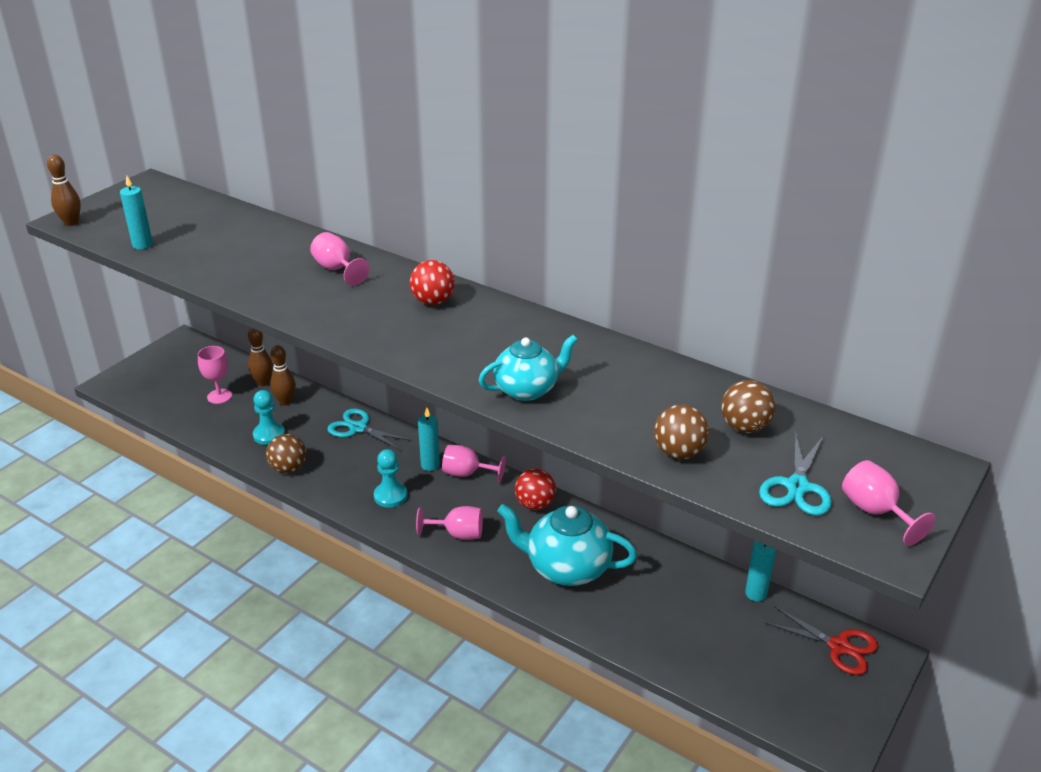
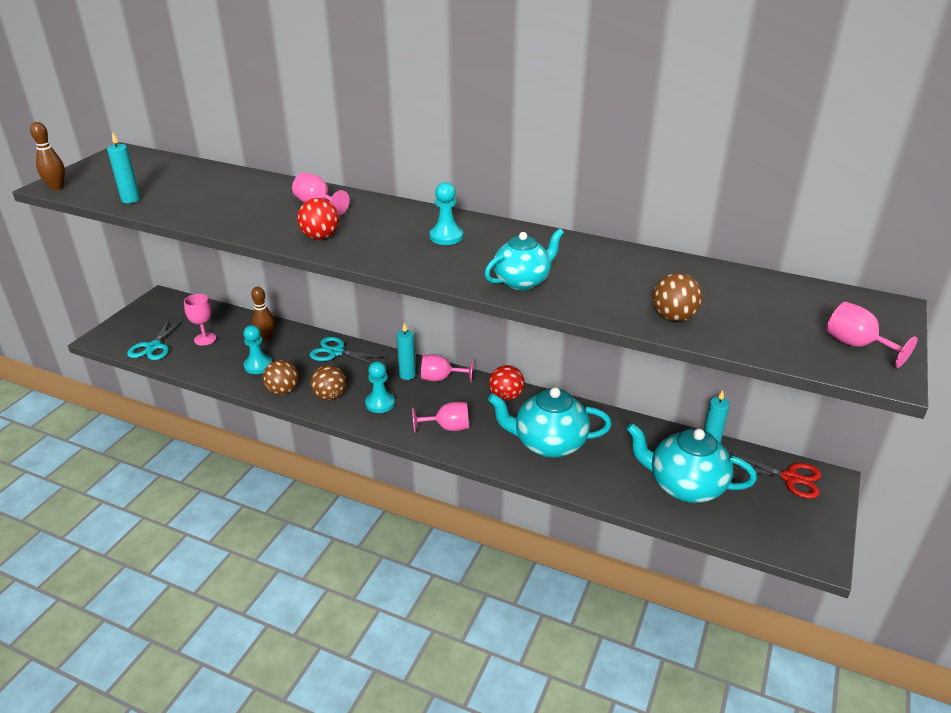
camera: 10 degrees left, 0 degrees up
brown bowling pin [248,328,273,386] -> none
red ball [410,260,455,305] -> red ball moved to [297,198,339,240]
brown ball [721,380,775,433] -> brown ball moved to [310,365,346,400]
turquoise scissors [759,431,832,516] -> turquoise scissors moved to [127,318,184,360]
none -> turquoise pawn [430,182,463,245]
none -> turquoise teapot [626,423,757,503]

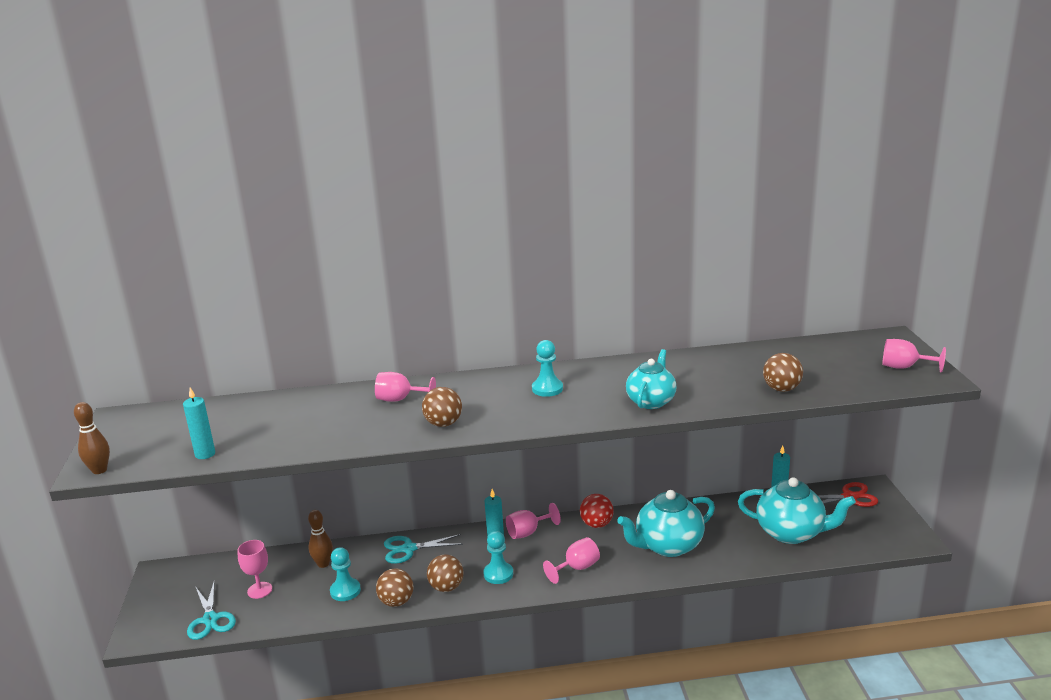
camera: 30 degrees left, 10 degrees down
red ball [297,198,339,240] -> brown ball [422,387,462,427]
turquoise teapot [626,423,757,503] -> turquoise teapot turned 150 degrees counterclockwise [738,477,856,544]

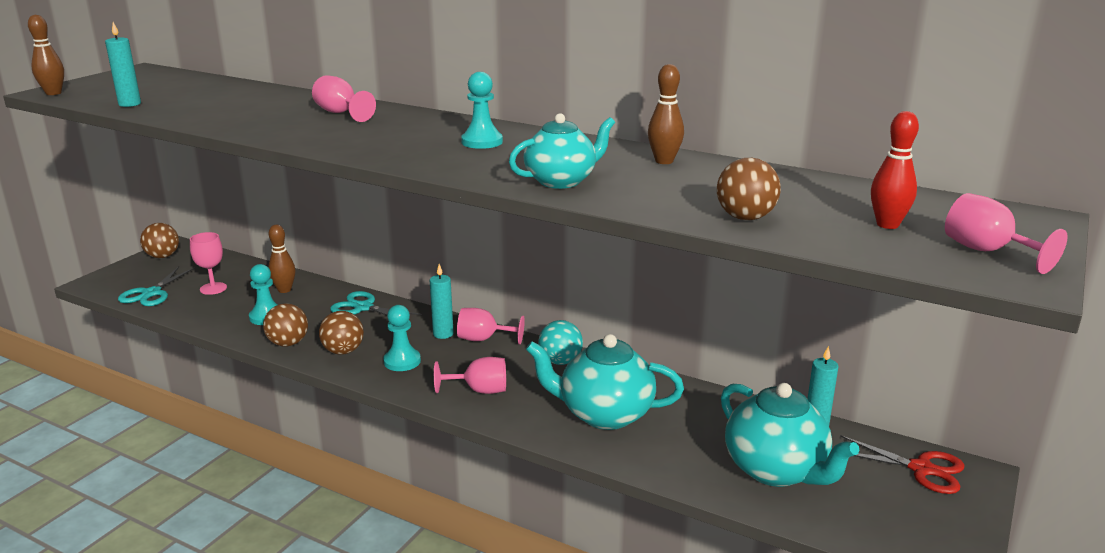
camera: 35 degrees right, 0 degrees up
brown ball [422,387,462,427] -> brown ball moved to [140,223,179,258]
red ball [580,494,614,528] -> turquoise ball [538,320,583,365]
none -> brown bowling pin [648,64,684,164]
none -> red bowling pin [871,111,919,229]

